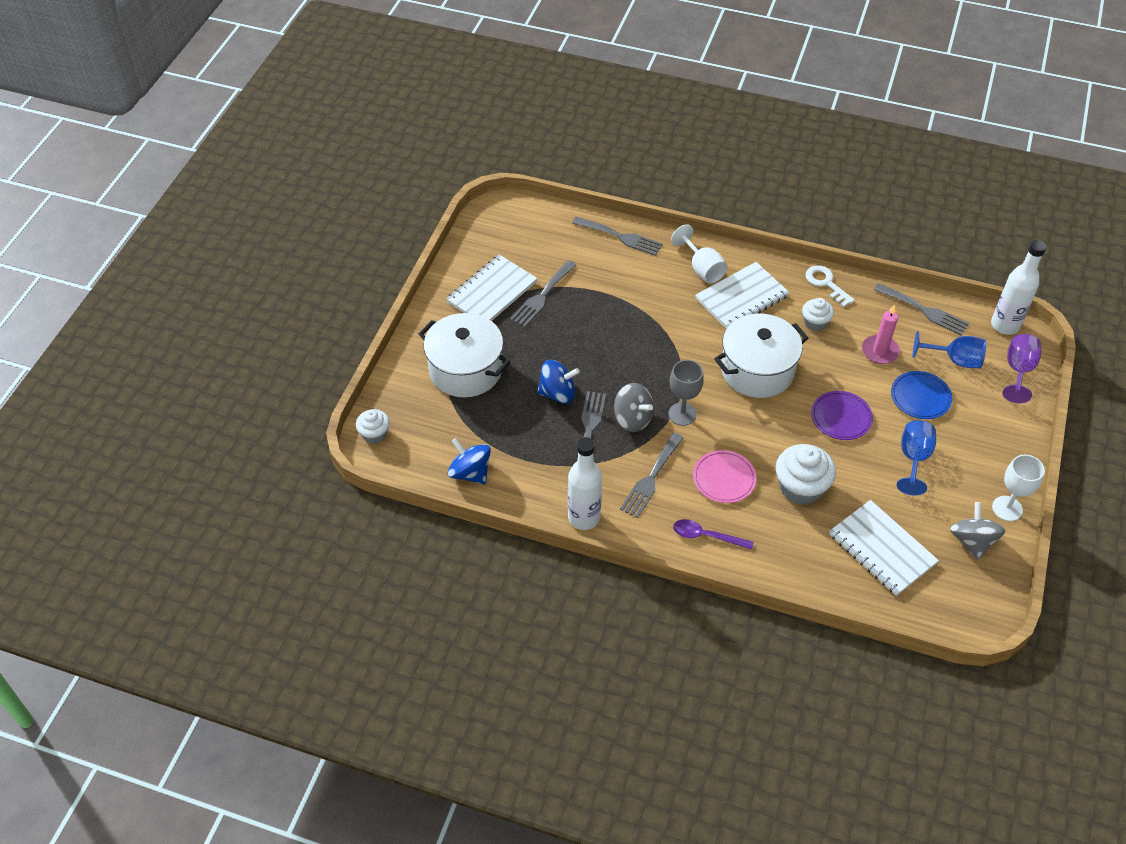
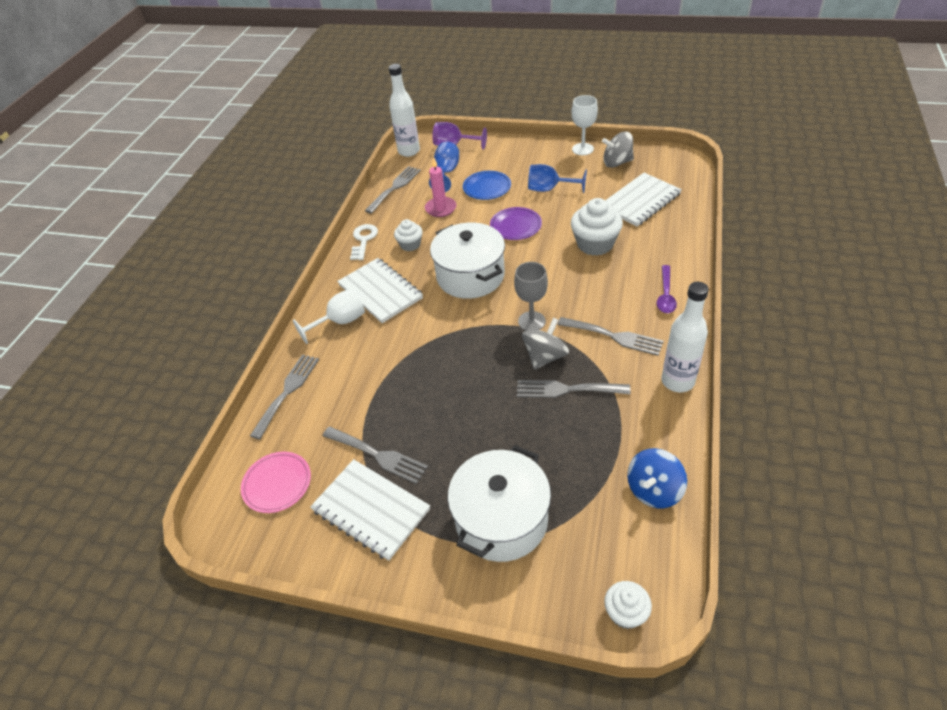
camera: 90 degrees left, 5 degrees down
blue spinning top [537,360,580,404] -> none
pink plate [693,450,757,503] -> pink plate moved to [241,452,311,513]
white key [806,265,855,307] -> white key turned 135 degrees clockwise [350,224,378,260]

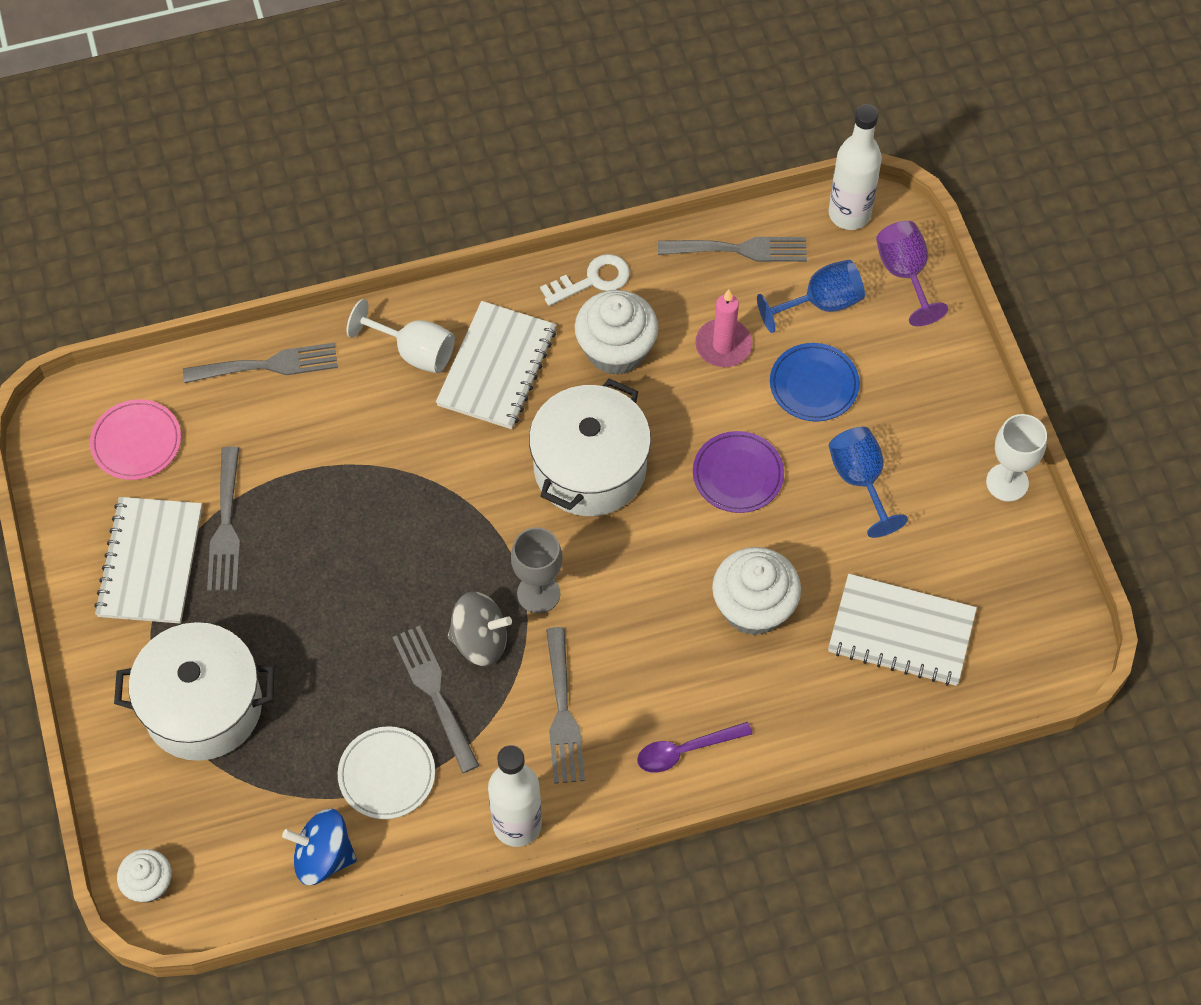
camera: 55 degrees right, 15 degrees up
white cupcake [394,219,422,251] -> white cupcake [575,290,658,375], size x1.71
grey spinning top [602,131,634,168] -> none
none -> white plate [338,726,435,819]

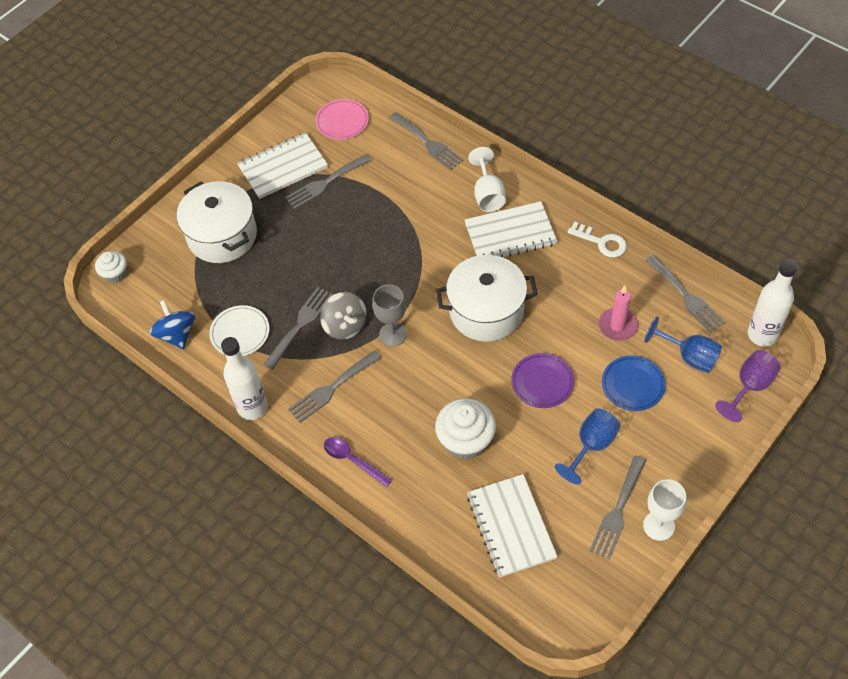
camera: 60 degrees right, 5 degrees down
white cupcake [575,290,658,375] -> none
none -> grey fork [590,455,646,560]

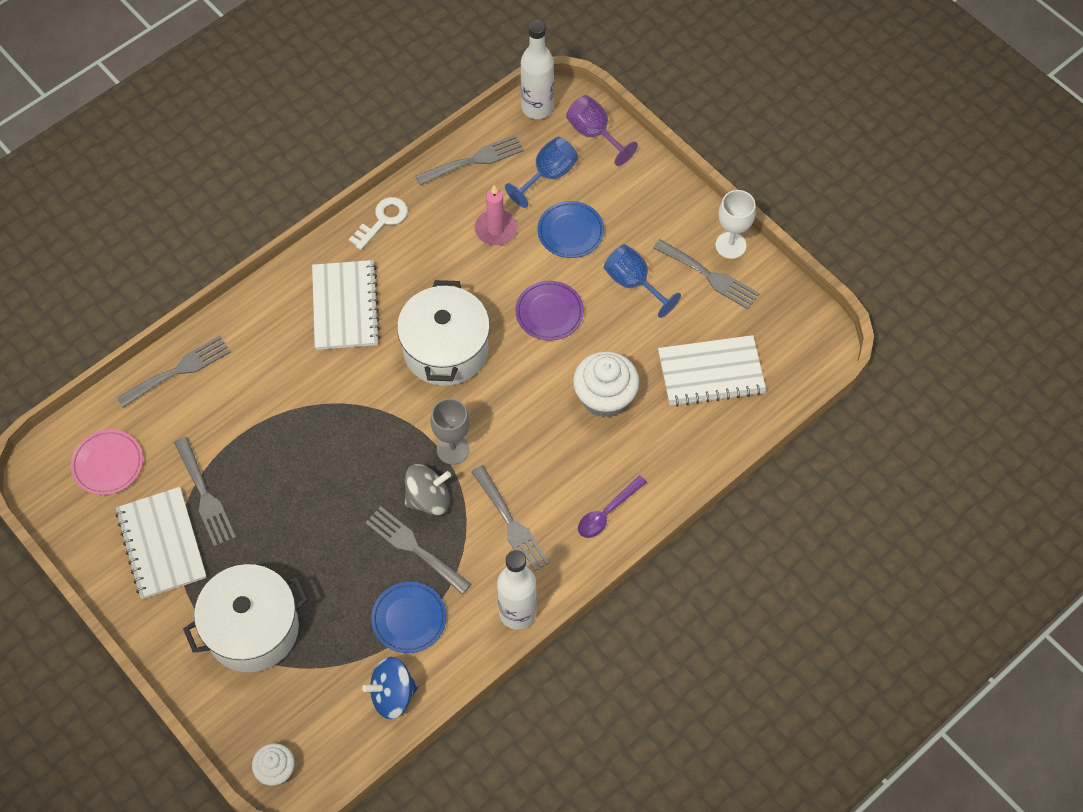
camera: 85 degrees left, 5 degrees up
white plate [209,305,269,356] -> blue plate [371,582,447,653]
white goblet [468,147,506,212] -> none

